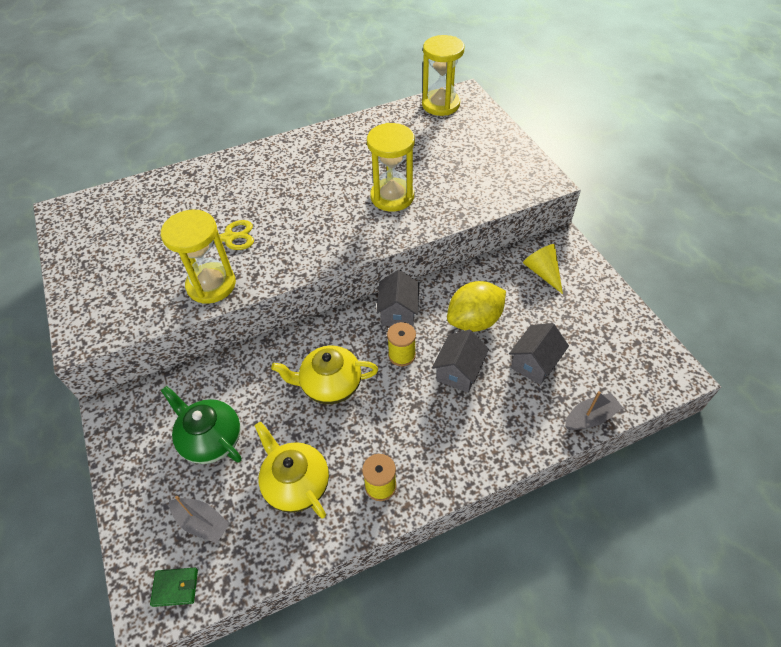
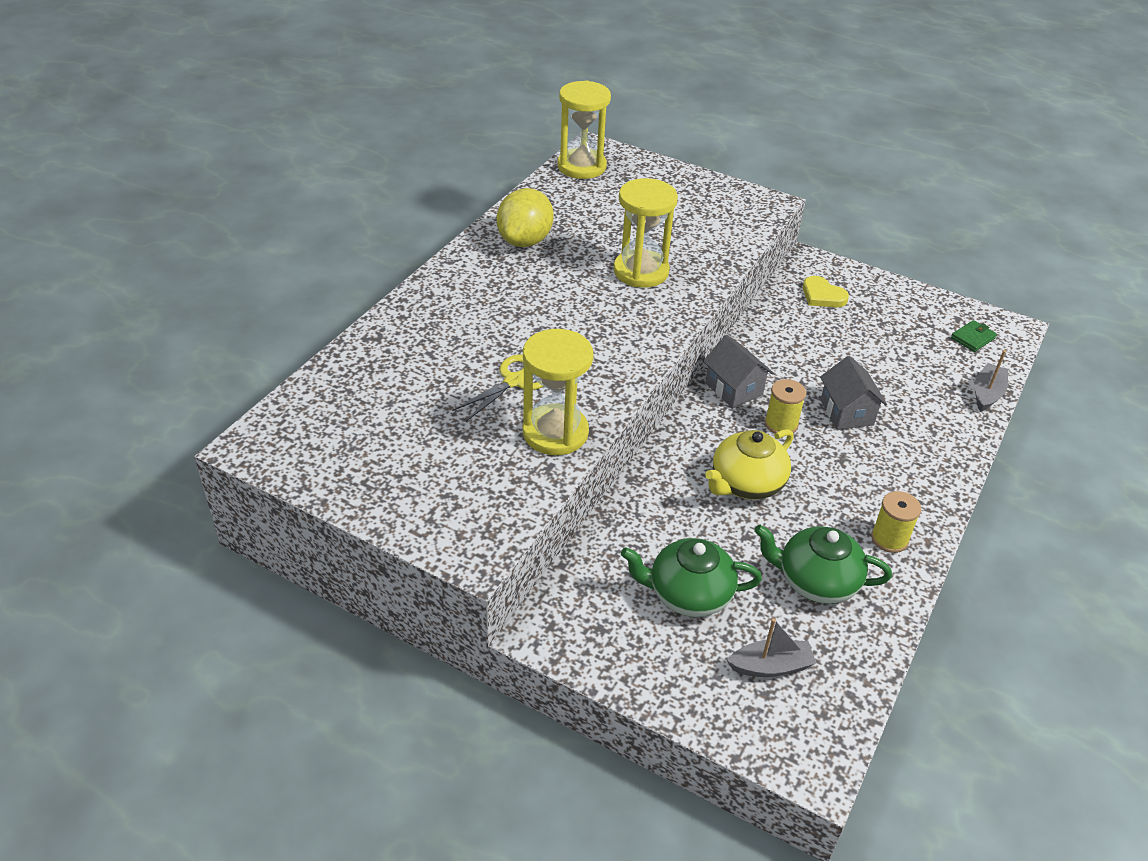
camera: 40 degrees left, 10 degrees down
green wallet [150,568,198,607] -> green wallet moved to [951,320,997,352]
yellow teapot [255,422,329,519] -> green teapot [754,525,892,604]
yellow lemon [447,281,506,332] -> yellow lemon moved to [497,188,554,247]
grey house [509,323,569,385] -> none
yellow cone [523,244,563,294] -> yellow heart [803,276,849,308]

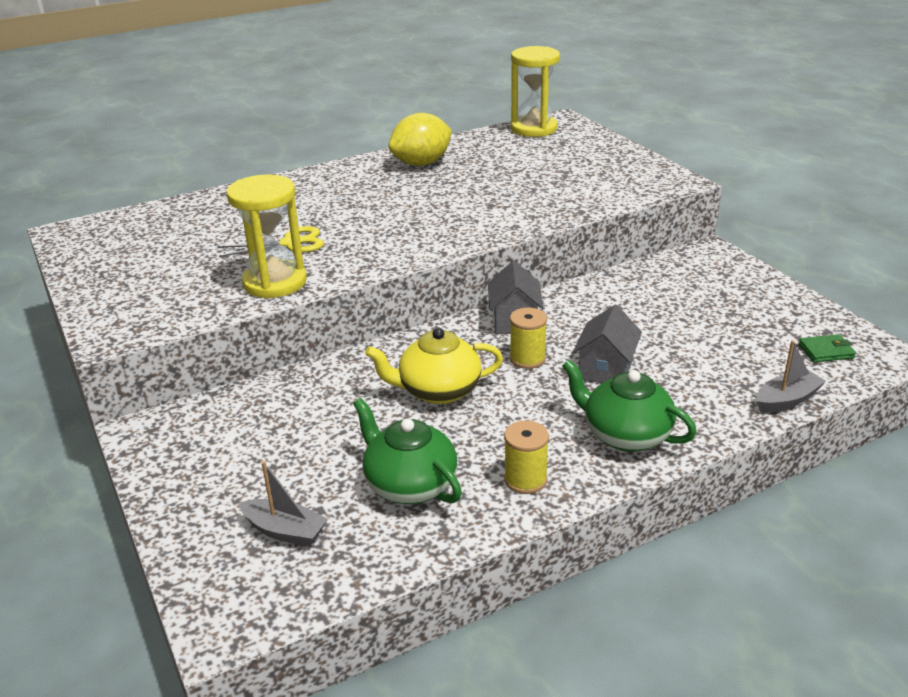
camera: 35 degrees right, 10 degrees down
yellow hourglass [614,178,678,288] -> none
green teapot [621,538,762,617] -> green teapot moved to [562,360,697,452]
yellow heart [803,276,849,308] -> none

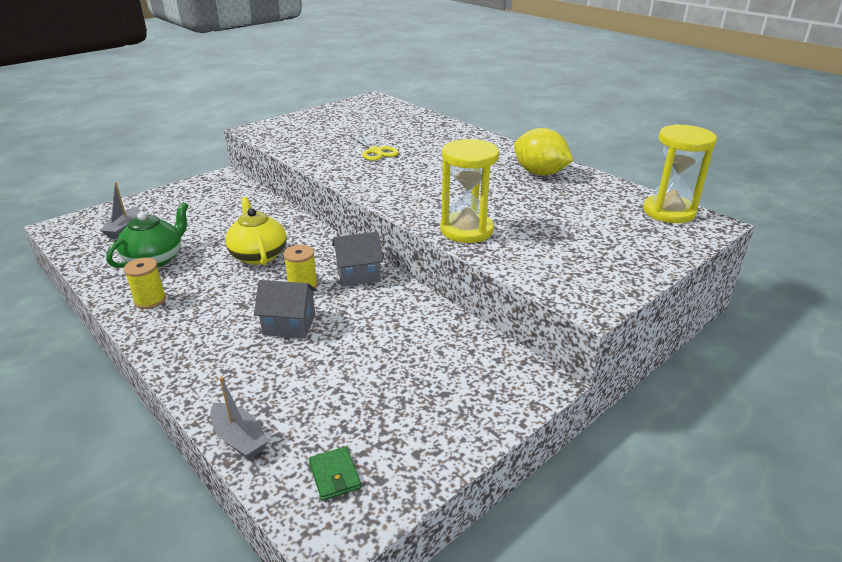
camera: 75 degrees right, 0 degrees up
yellow hourglass [226,174,307,298] -> yellow hourglass moved to [440,139,499,243]
green teapot [562,360,697,452] -> none

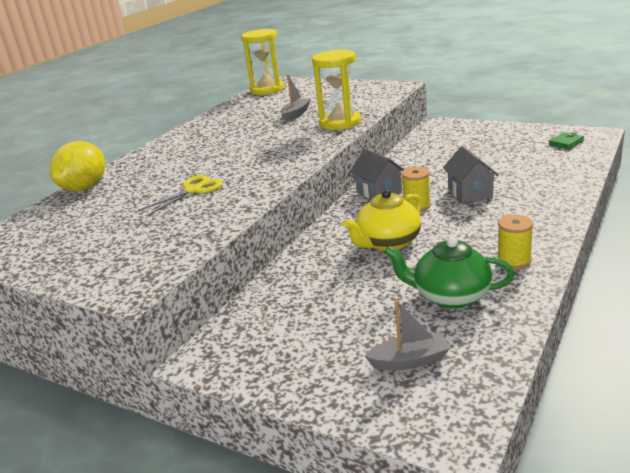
camera: 105 degrees left, 5 degrees down
grey boat [210,376,269,460] -> grey boat moved to [281,74,311,121]
yellow lemon [514,128,573,176] -> yellow lemon moved to [50,141,105,191]

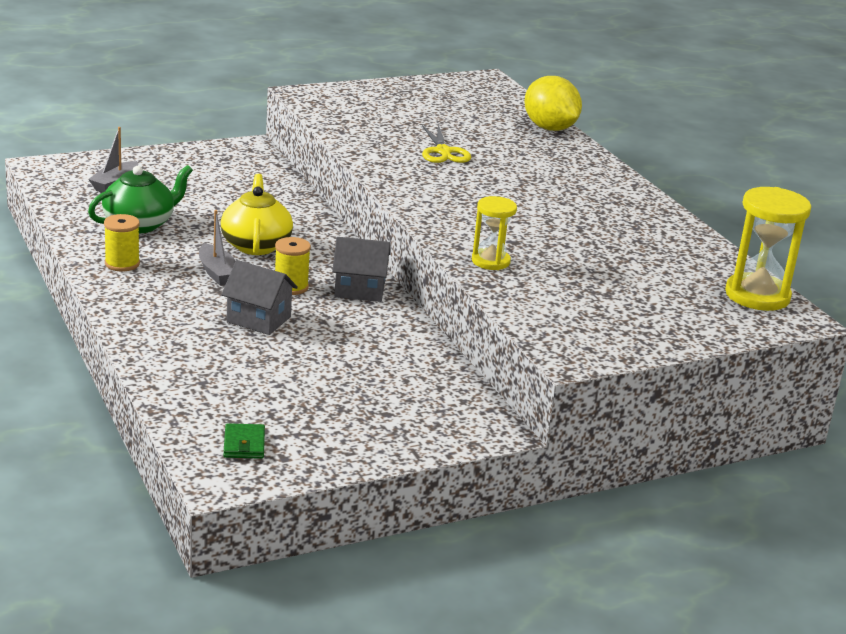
camera: 120 degrees right, 0 degrees up
grey boat [281,74,311,121] -> grey boat moved to [199,210,235,286]
yellow hourglass [312,49,361,130] -> yellow hourglass [472,196,517,270], size x0.61

